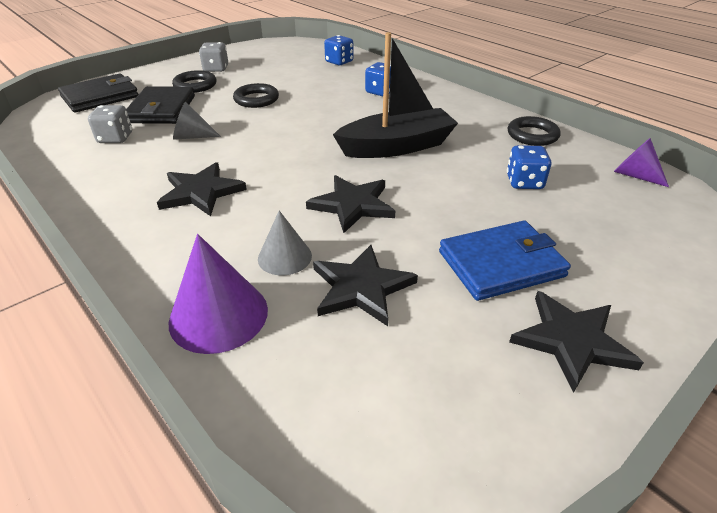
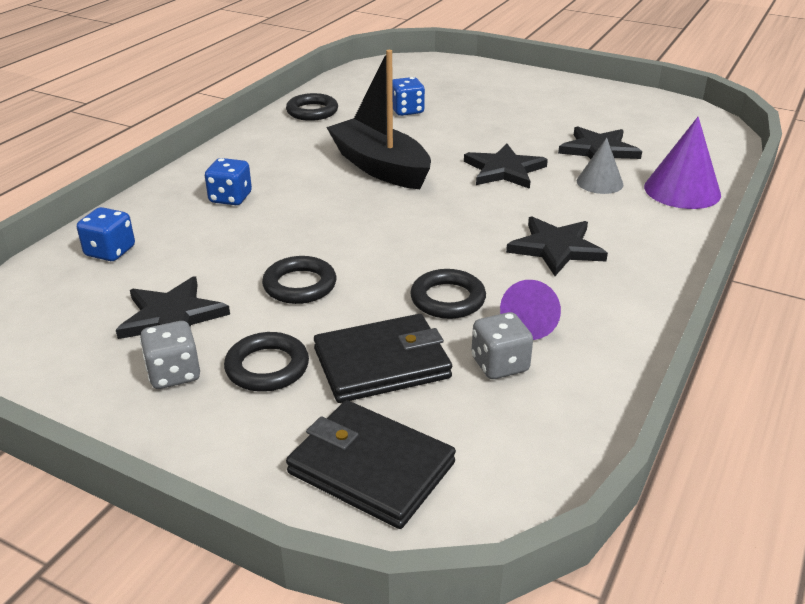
camera: 110 degrees left, 5 degrees down
grey cone [173,102,221,140] -> black ring [410,269,486,319]
blue wallet [439,221,571,301] -> none
black star [509,291,644,393] -> black star moved to [116,276,230,339]
purple cone [614,138,669,187] -> purple cone moved to [500,280,561,340]

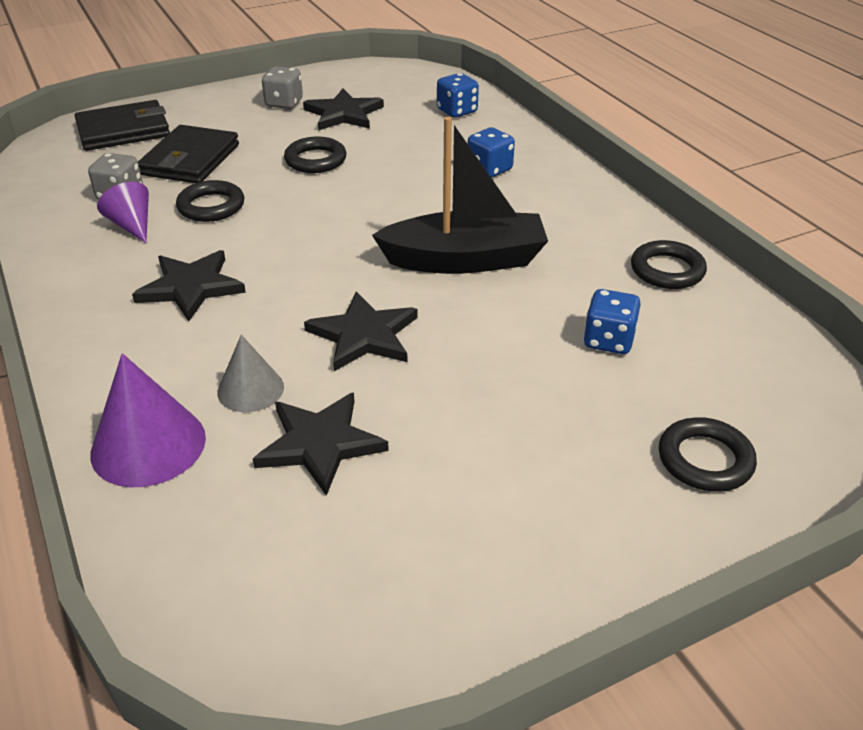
camera: 125 degrees right, 5 degrees up
black ring [224,332,309,392] -> black ring moved to [659,417,757,492]

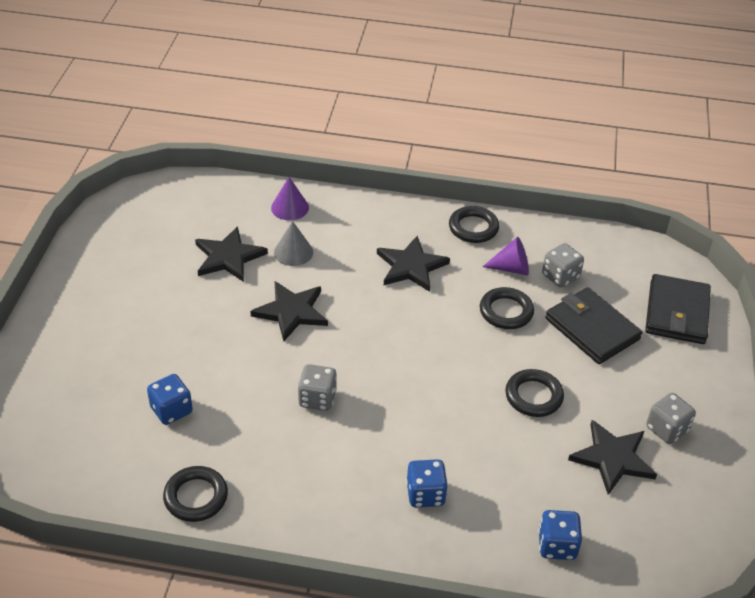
camera: 125 degrees right, 5 degrees up
purple cone [90,353,206,487] -> purple cone [271,177,309,220], size x0.63
black boat [372,117,548,274] -> grey dice [298,364,337,411]
black ring [659,417,757,492] -> black ring moved to [449,206,499,243]

